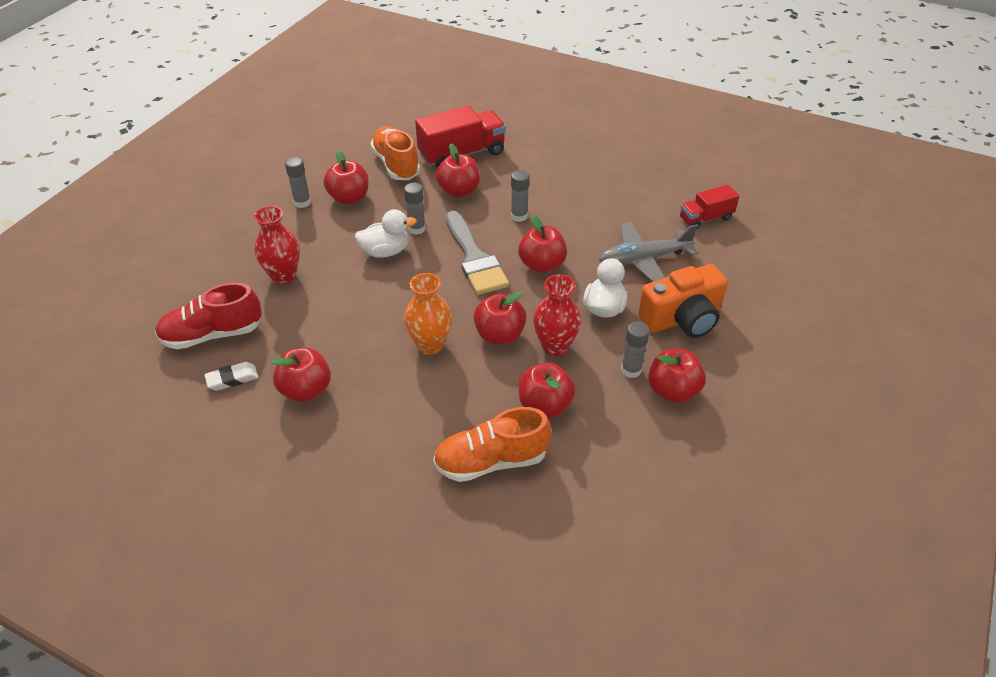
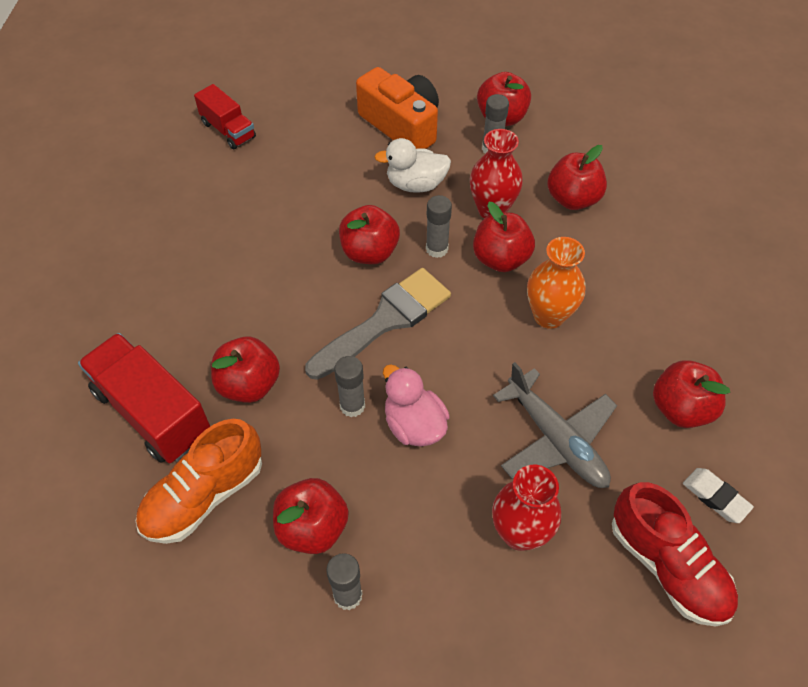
camera: 110 degrees left, 10 degrees up
white duck [355,209,417,258] -> pink duck [383,364,450,447]
orange shoe [433,407,551,482] -> none
grey glue stick [511,170,530,222] -> grey glue stick moved to [426,195,452,258]
grey plane [598,222,698,282] -> grey plane moved to [493,362,617,488]

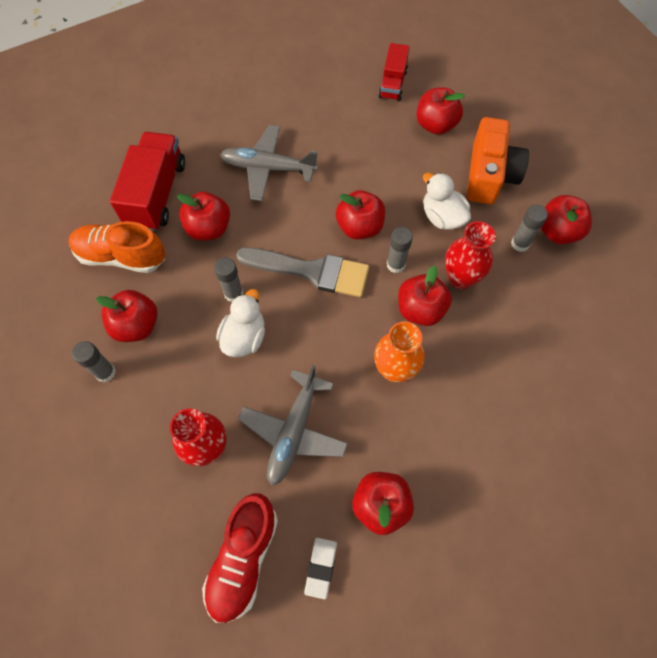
camera: 55 degrees right, 10 degrees up
pink duck [383,364,450,447] -> white duck [216,289,265,358]
red apple [547,145,607,210] -> red apple moved to [416,87,465,135]
none -> grey plane [220,125,318,201]

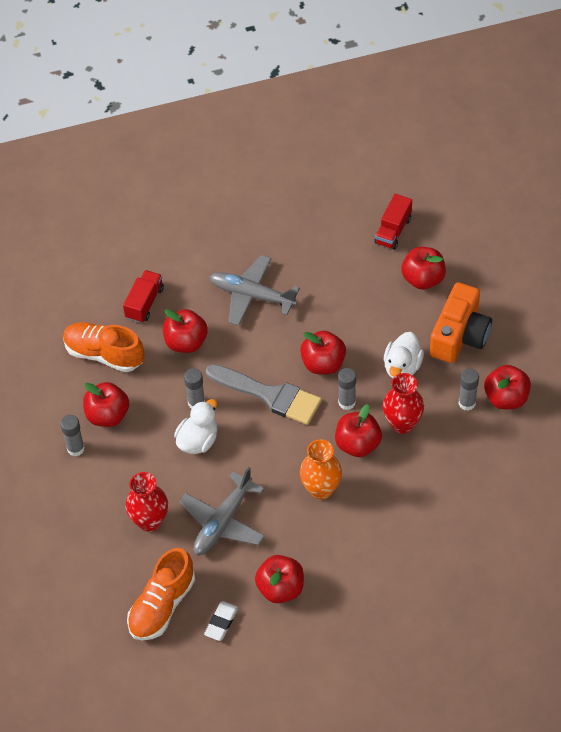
camera: 15 degrees right, 10 degrees down
red truck [110,132,185,231] -> red truck [123,270,164,323], size x0.59
red shoe [202,493,278,623] -> orange shoe [127,548,195,640]
white duck [423,173,471,230] -> white duck turned 135 degrees counterclockwise [384,332,424,378]

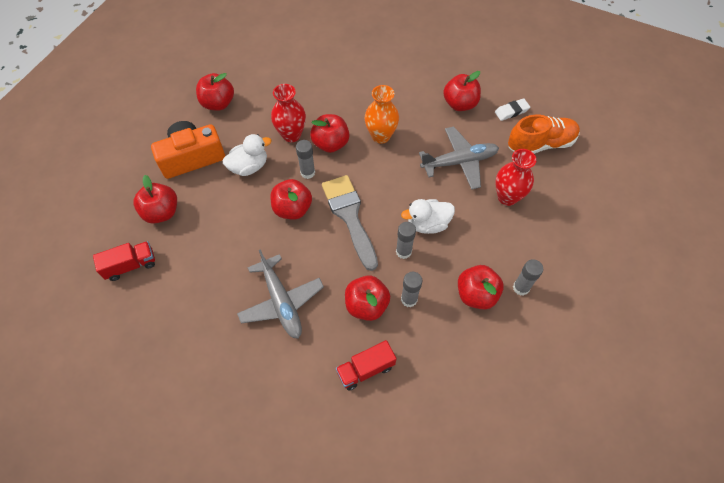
camera: 140 degrees left, 5 degrees up
orange shoe [63,322,144,372] -> none
grey glue stick [459,368,479,411] -> grey glue stick moved to [401,272,422,307]

